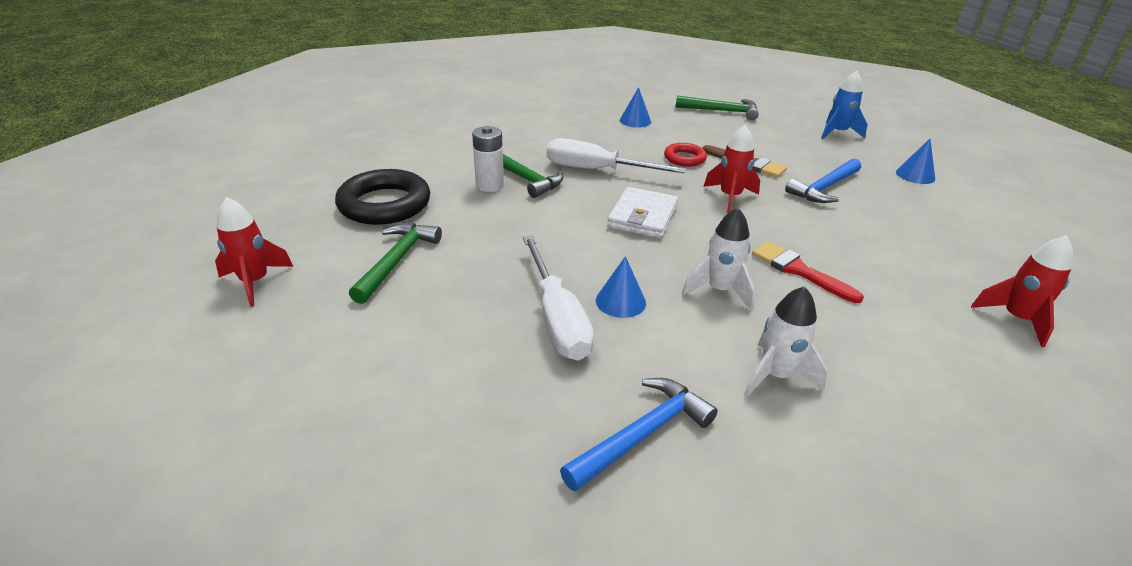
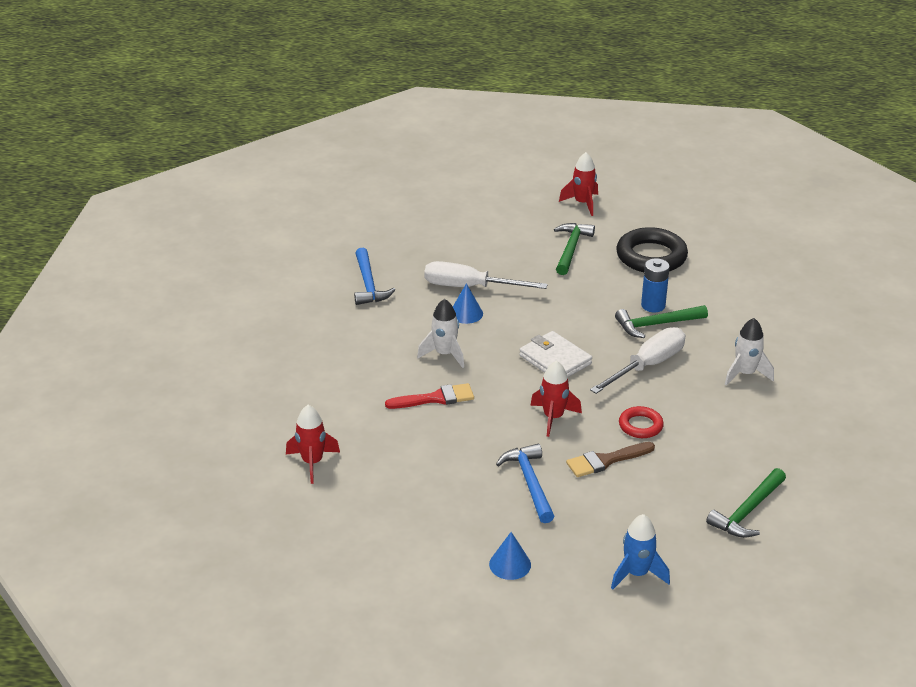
camera: 120 degrees right, 0 degrees up
green hammer [349,223,442,304] -> green hammer turned 120 degrees counterclockwise [554,223,595,275]
white battery [472,126,504,192] -> blue battery [641,258,670,312]
blue cone [620,87,651,128] -> none
white rocket [744,286,828,396] -> white rocket moved to [725,318,774,386]

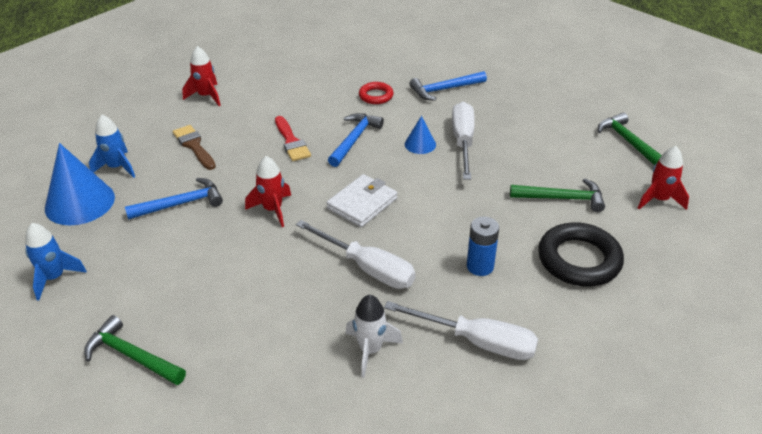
camera: 80 degrees right, 5 degrees up
white rocket [417,299,464,368] -> blue hammer [328,113,384,167]
blue cone [489,532,531,580] -> blue cone [45,143,115,225], size x1.95
brown brush [566,442,655,477] -> brown brush moved to [173,125,216,170]
green hammer [615,305,708,338] -> green hammer moved to [598,112,662,165]
red ring [619,406,664,438] -> red ring moved to [359,82,393,104]
none -> blue rocket [89,115,135,178]
none -> white screwdriver [384,301,538,360]

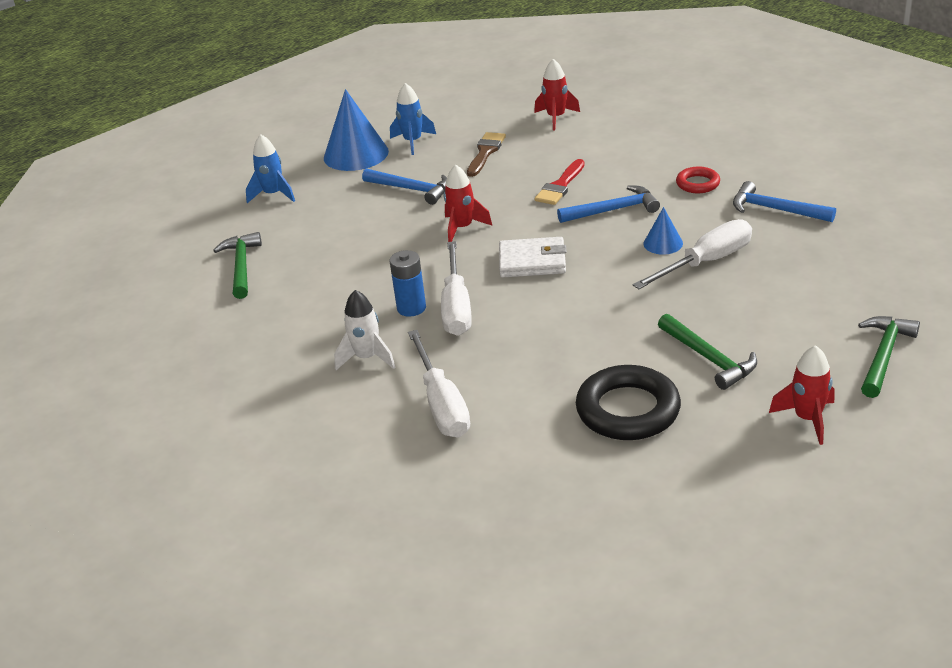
camera: 55 degrees right, 5 degrees down
blue battery [467,217,499,276] -> blue battery moved to [390,250,426,317]

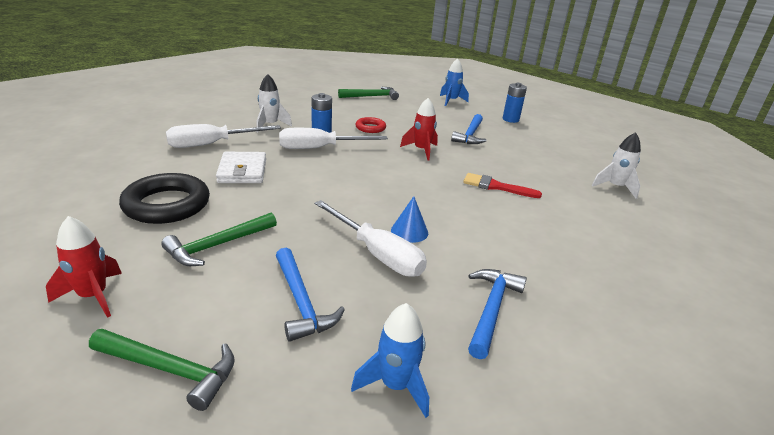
camera: 75 degrees right, 5 degrees down
blue cone [324,89,389,171] -> blue battery [503,83,527,123]
blue rocket [390,83,436,155] -> blue rocket moved to [351,303,429,418]
brown brush [467,132,506,177] -> none
white wallet [499,237,567,278] -> white wallet moved to [216,152,266,183]
red rocket [534,59,580,131] -> white rocket [592,132,641,199]
blue hammer [557,185,660,223] -> blue hammer moved to [276,248,345,342]
red ring [676,166,720,193] -> red ring moved to [355,117,386,133]

